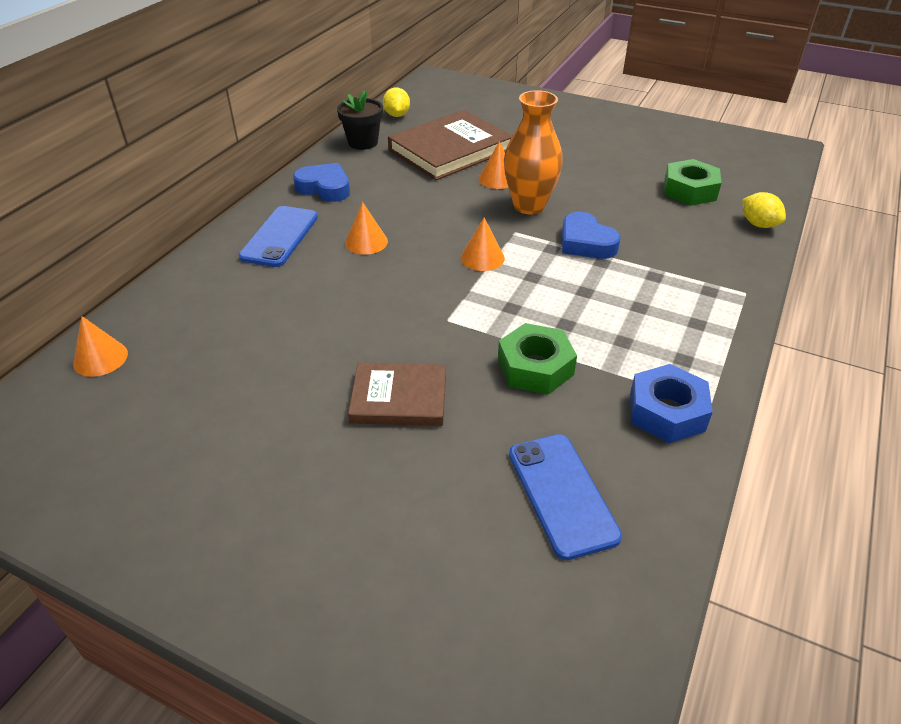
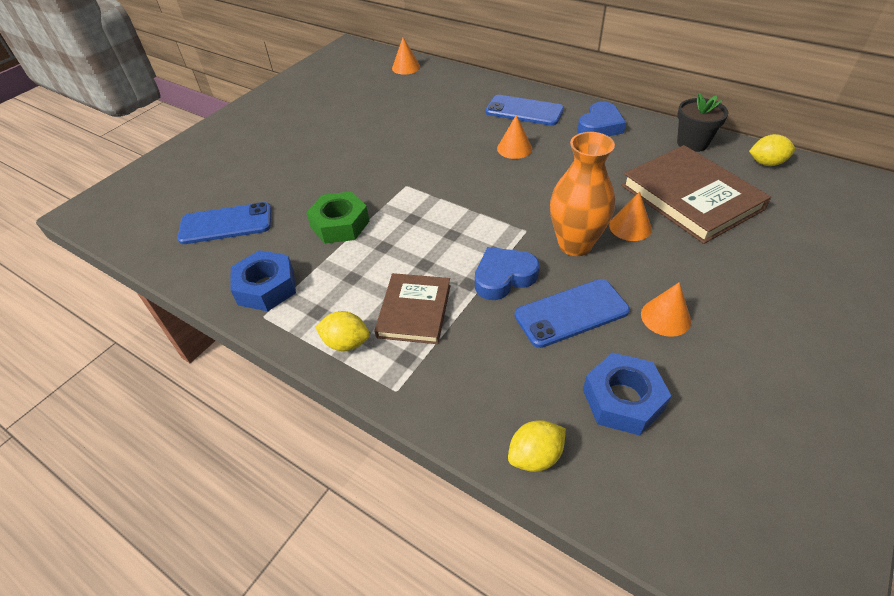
camera: 100 degrees right, 5 degrees up
brown book [348,362,446,426] -> brown book moved to [374,273,451,344]
orange cone [461,218,505,271] -> orange cone moved to [641,282,691,337]
green nut [664,159,722,206] -> blue nut [583,353,671,436]
none -> yellow lemon [315,311,370,351]
none -> blue phone [514,279,630,348]

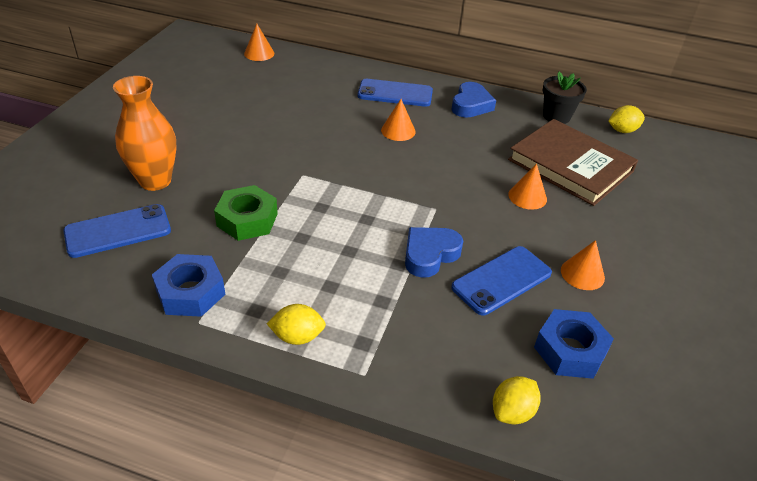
camera: 20 degrees left, 5 degrees down
brown book [374,273,451,344] -> none
orange vase [550,132,615,256] -> orange vase moved to [113,76,177,191]

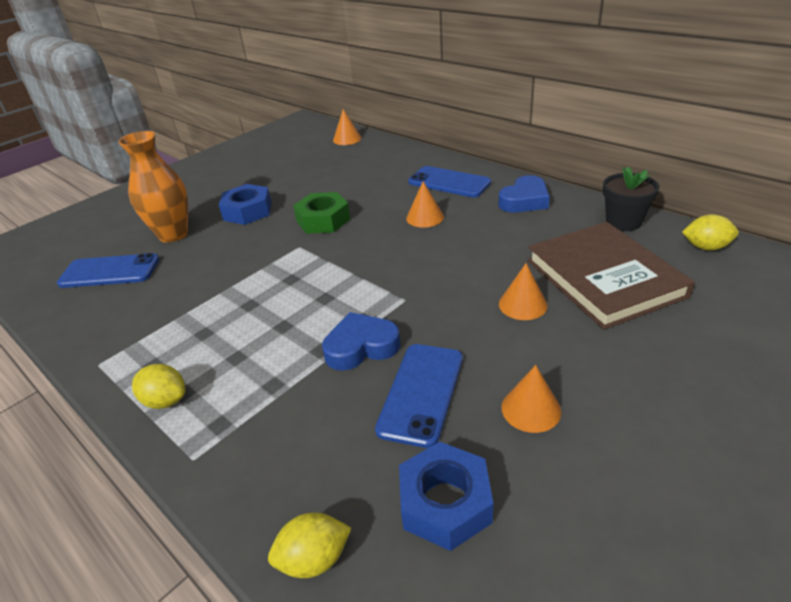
camera: 30 degrees right, 5 degrees down
blue nut [152,254,226,317] -> blue nut moved to [219,184,272,225]
green nut [214,185,278,241] -> green nut moved to [293,192,350,234]
blue phone [451,246,552,315] -> blue phone turned 60 degrees counterclockwise [375,344,463,448]

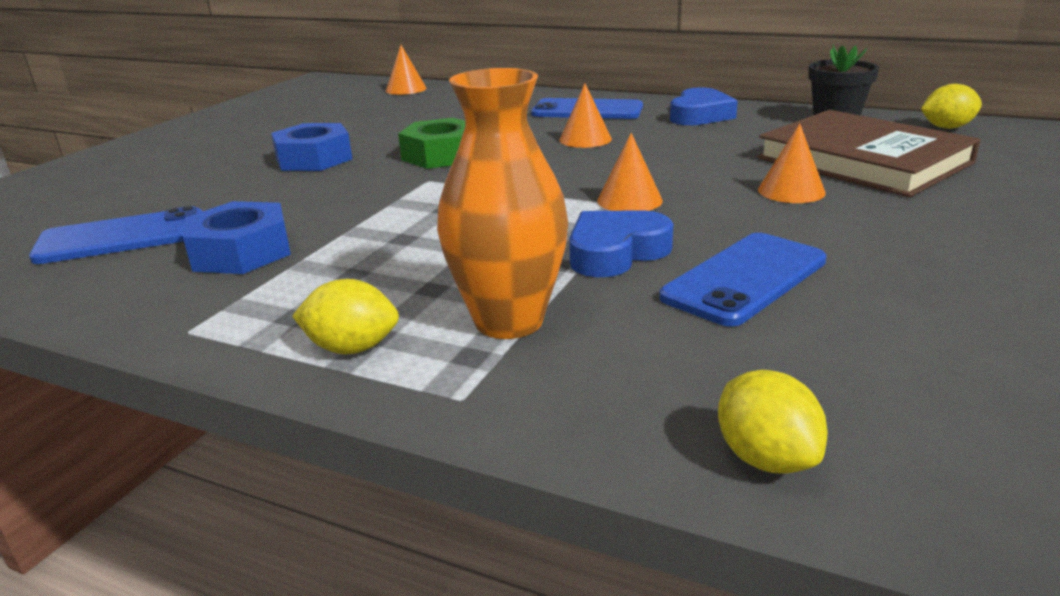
camera: 20 degrees left, 10 degrees down
orange vase [118,131,188,243] -> orange vase moved to [437,68,568,339]
yellow lemon [268,513,351,578] -> yellow lemon turned 75 degrees counterclockwise [718,370,827,474]
blue phone [375,344,463,448] -> blue phone turned 45 degrees clockwise [659,233,827,327]
blue nut [399,442,493,551] -> blue nut moved to [183,201,291,274]
orange cone [501,365,561,433] -> orange cone moved to [597,133,663,211]

